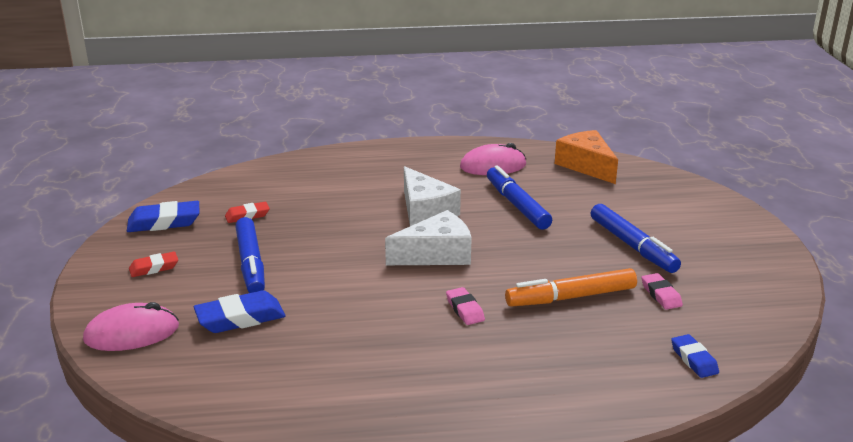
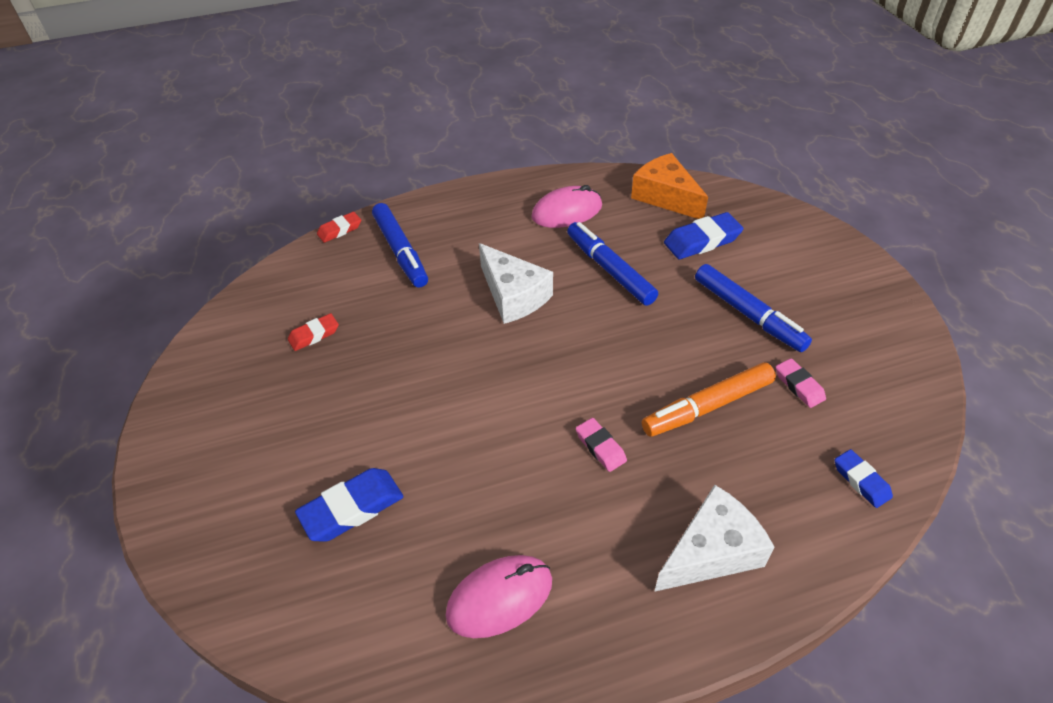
camera: 10 degrees left, 20 degrees up
pink mouse [83,302,179,351] -> pink mouse moved to [445,555,552,638]
blue eraser [127,201,199,232] -> blue eraser moved to [664,212,744,259]
red eraser [129,252,178,277] -> red eraser moved to [317,212,361,243]
blue marker [235,217,265,293] -> blue marker moved to [372,203,428,288]
white cheese [385,210,472,265] -> white cheese moved to [654,485,775,592]

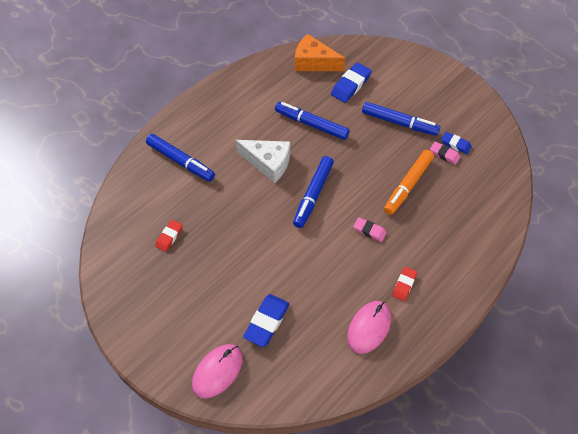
camera: 30 degrees left, 10 degrees up
red eraser [317,212,361,243] -> red eraser moved to [392,267,417,301]
pink mouse [531,185,602,228] -> pink mouse moved to [192,344,243,399]
white cheese [654,485,775,592] -> none
blue eraser [835,449,893,508] -> blue eraser moved to [441,132,472,154]
none -> blue marker [293,156,334,228]

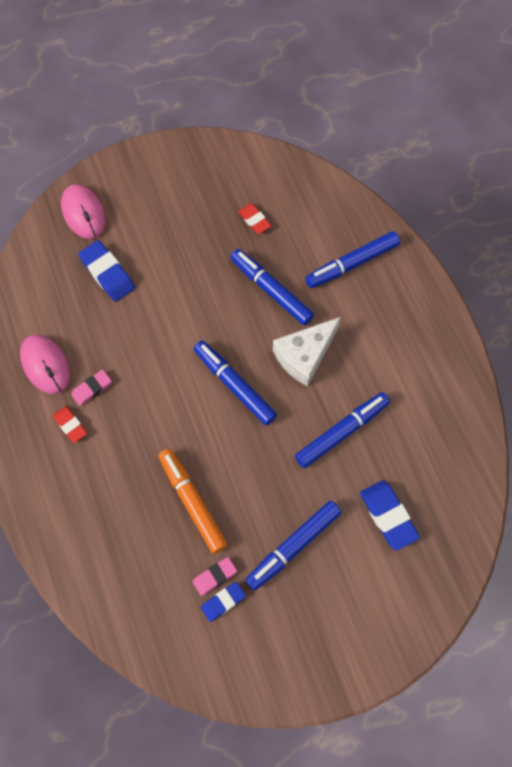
camera: 115 degrees right, 10 degrees up
orange cheese [295,34,345,71] -> none
pink eraser [353,217,387,242] -> pink eraser moved to [71,370,111,406]
none -> blue marker [230,249,314,325]

